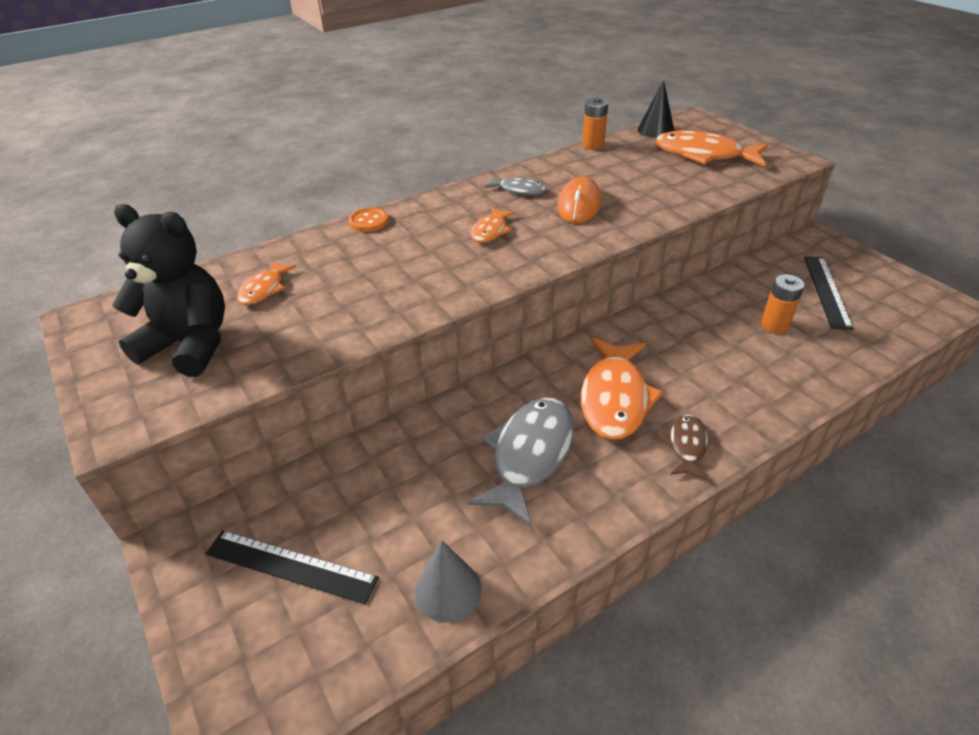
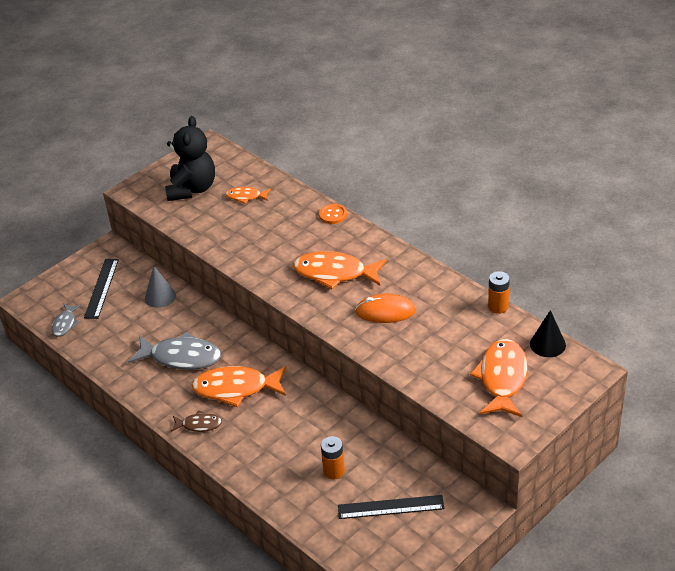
camera: 80 degrees right, 0 degrees up
grey cone [415,540,481,622] -> grey cone moved to [145,266,176,308]
orange fish [471,207,516,243] -> orange fish [293,251,387,289], size x1.91
grey fish [484,176,546,195] -> grey fish moved to [51,304,81,337]

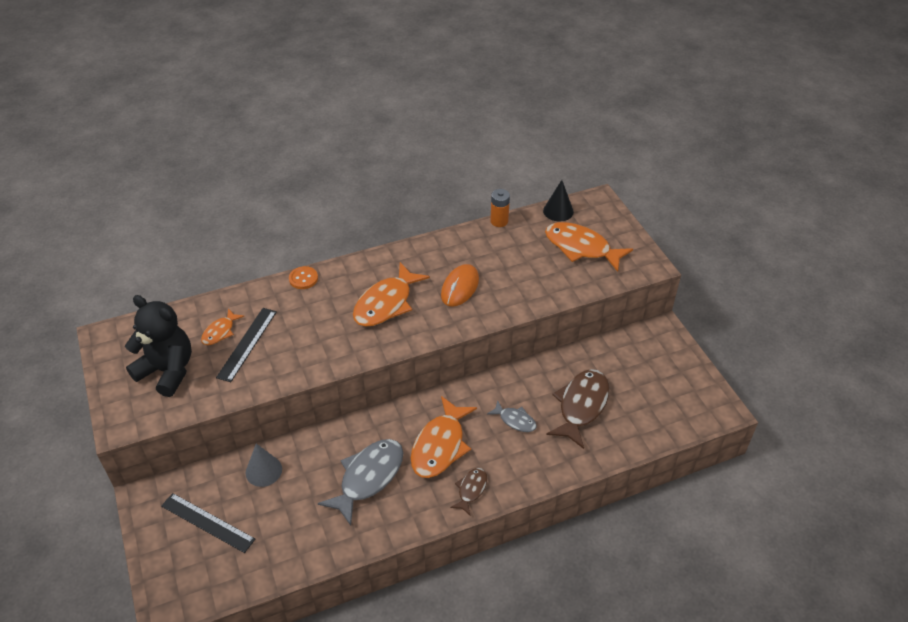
camera: 70 degrees left, 5 degrees up
grey fish [51,304,81,337] -> grey fish moved to [487,400,537,432]
orange battery [321,436,345,479] -> brown fish [546,369,609,449]
black ruler [338,495,444,519] -> black ruler moved to [216,308,277,382]

